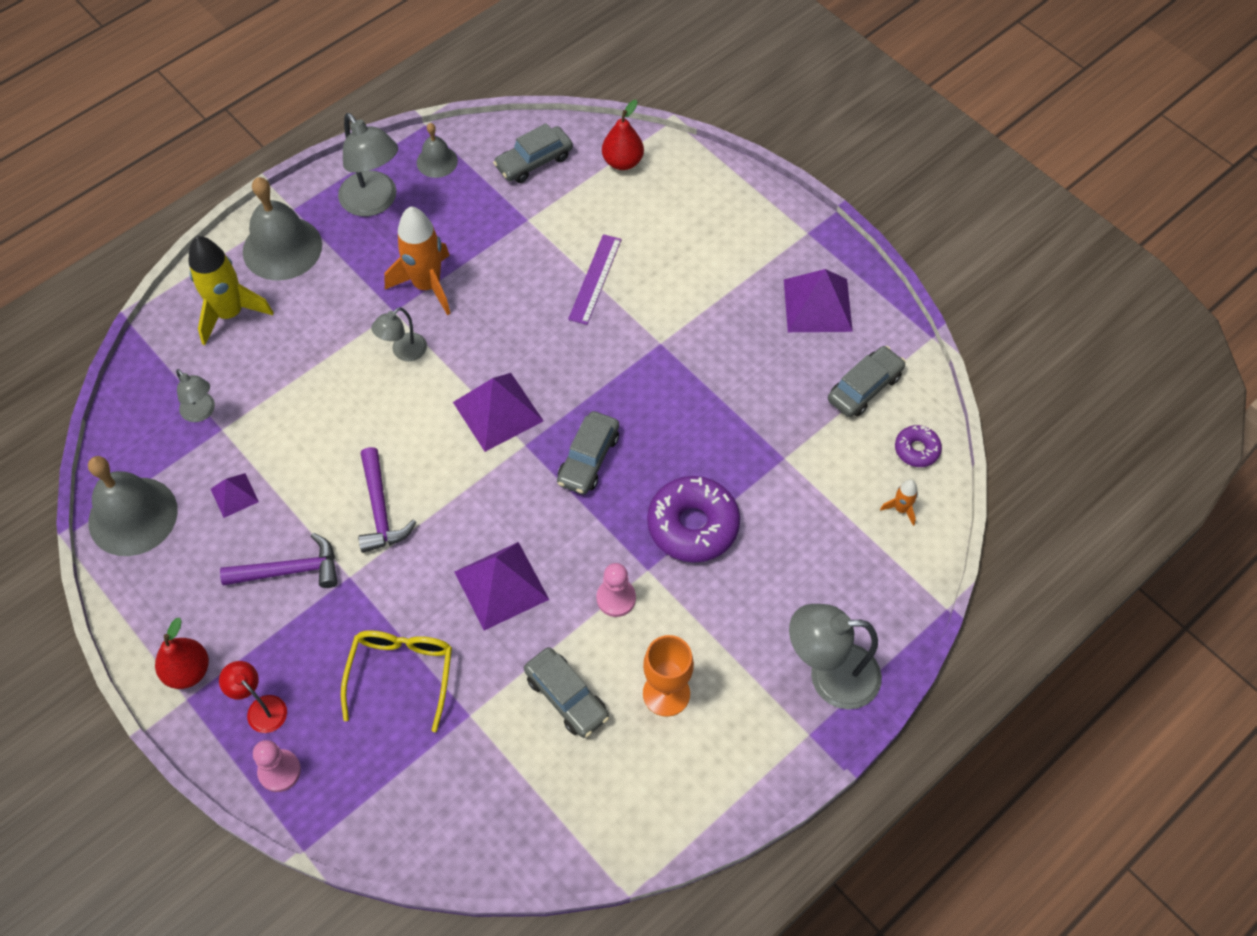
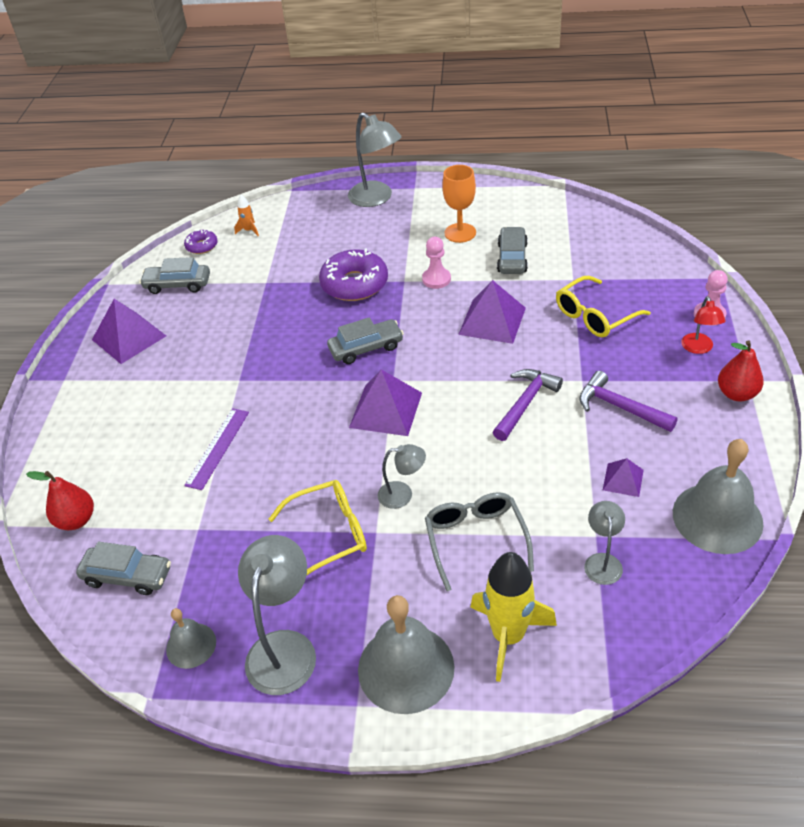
camera: 130 degrees left, 15 degrees down
orange rocket [384,206,451,315] -> yellow glasses [269,480,367,576]
purple ruler [568,234,622,325] -> purple ruler turned 45 degrees counterclockwise [184,408,249,490]
none -> grey glasses [425,492,534,591]

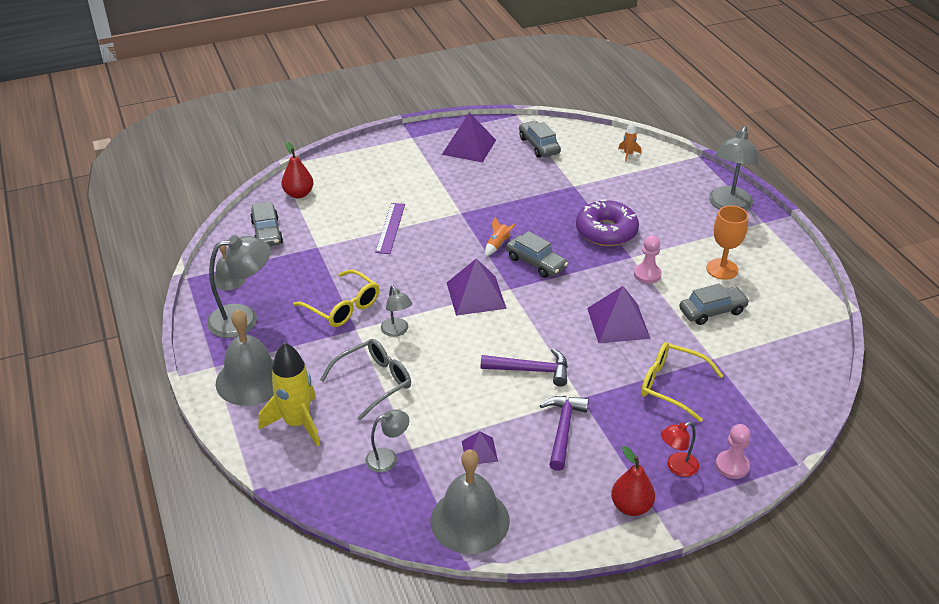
camera: 60 degrees right, 5 degrees down
purple donut [184,229,218,254] -> none
purple ruler [184,408,249,490] -> purple ruler turned 75 degrees counterclockwise [375,203,405,254]
none -> orange rocket [485,217,516,256]

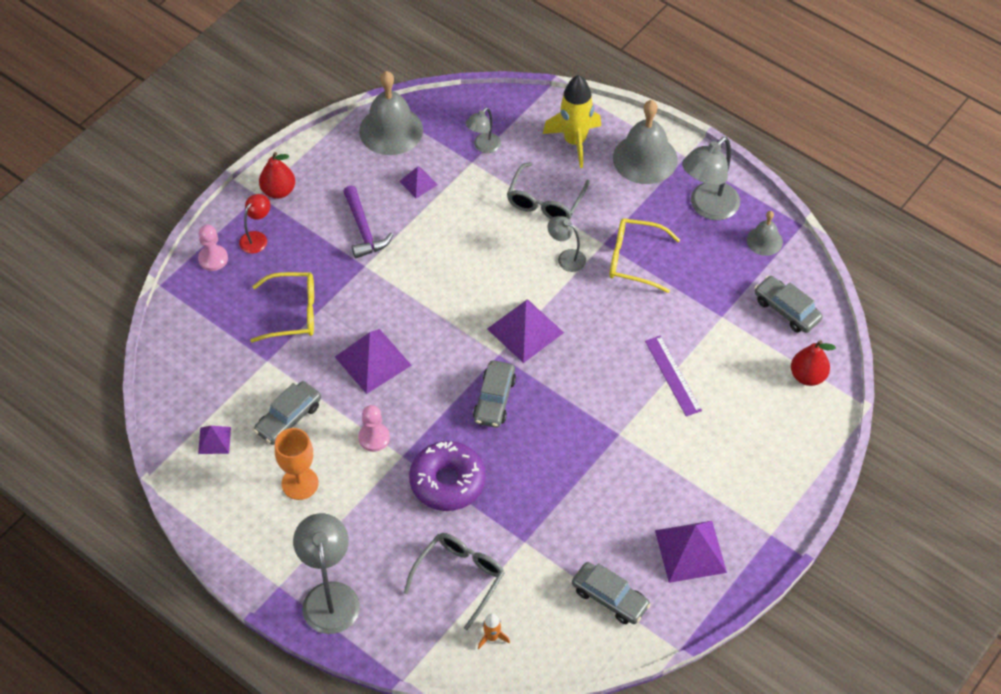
camera: 150 degrees right, 15 degrees up
purple hammer [481,348,568,387] -> none
orange rocket [485,217,516,256] -> none
grey car [506,231,568,278] -> grey car turned 90 degrees counterclockwise [473,360,516,428]
none -> purple pyramid [198,426,231,454]
none -> grey glasses [404,533,505,630]

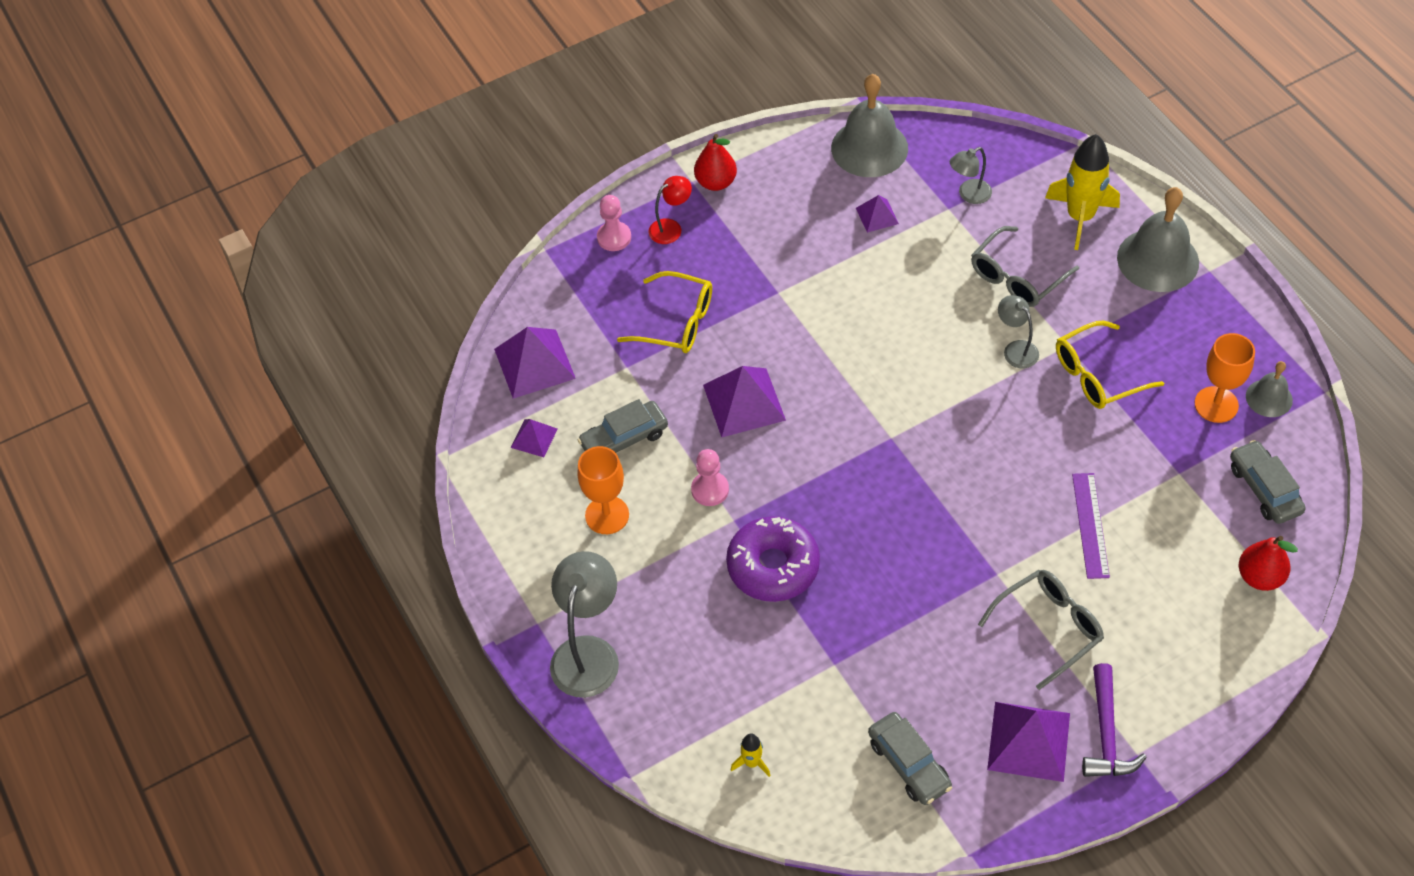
camera: 25 degrees right, 0 degrees up
purple hammer [343,186,393,259] -> purple hammer moved to [1082,663,1147,777]
grey glasses [404,533,505,630] -> grey glasses moved to [978,570,1104,690]
grey car [473,360,516,428] -> none
orange rocket [478,613,510,649] -> yellow rocket [731,733,771,777]
purple pyramid [487,299,564,363] -> purple pyramid moved to [494,327,576,399]
yellow glasses [609,219,680,293] -> yellow glasses turned 60 degrees counterclockwise [1056,321,1164,409]
grey lamp [682,137,740,220] -> none
none -> orange goblet [1195,333,1255,423]

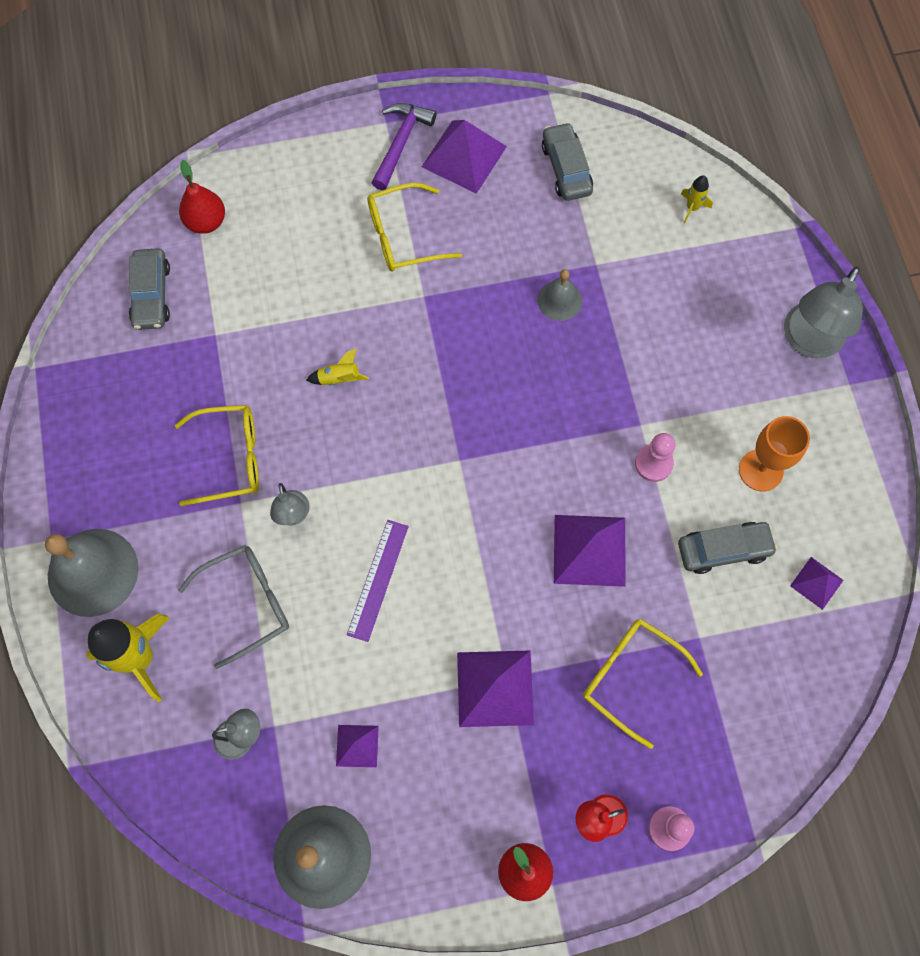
camera: 165 degrees left, 15 degrees up
purple pyramid [494,327,576,399] -> purple pyramid moved to [457,650,534,727]
purple donut [726,516,820,602] -> none
grey glasses [978,570,1104,690] -> yellow glasses [367,183,462,272]
purple ruler [1072,473,1110,579] -> purple ruler moved to [347,520,409,642]
orange goblet [1195,333,1255,423] -> none
grey bell [1246,361,1293,417] -> grey bell moved to [537,269,582,321]
none -> yellow rocket [306,348,369,385]

